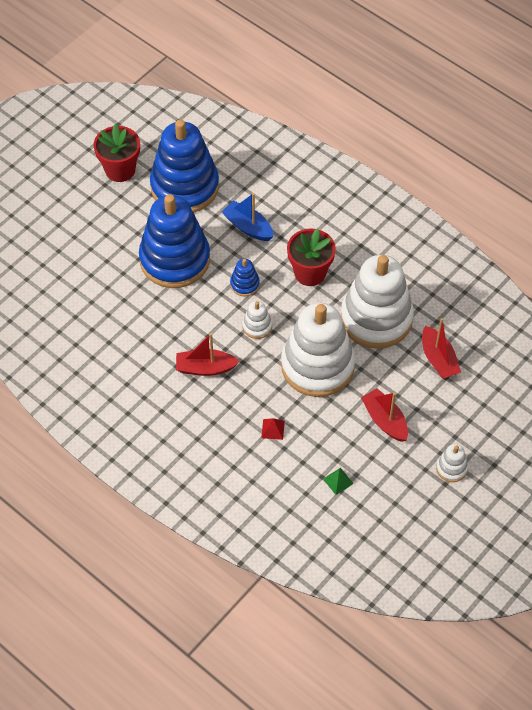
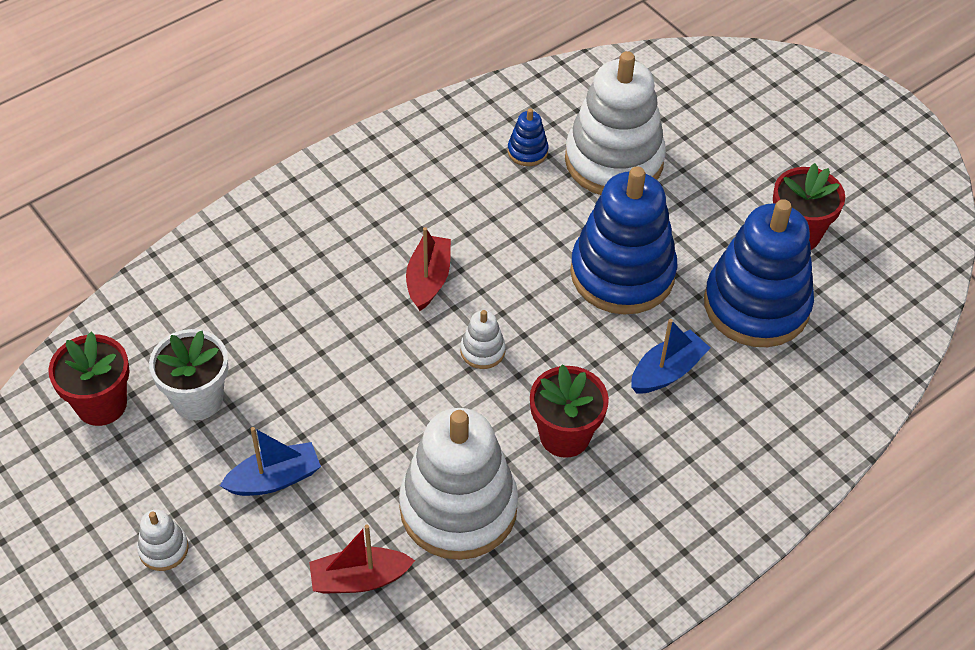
camera: 100 degrees right, 5 degrees down
blue stacking toy [230,259,260,296] -> blue stacking toy moved to [508,108,548,166]
red pyramid [261,418,285,440] -> none
white stacking toy [281,303,355,397] -> white stacking toy moved to [565,51,666,195]
green pyramid [323,468,354,495] -> white flower pot [149,329,228,420]
red boat [361,388,408,442] -> blue boat [220,427,321,496]
none -> red flower pot [48,332,130,426]

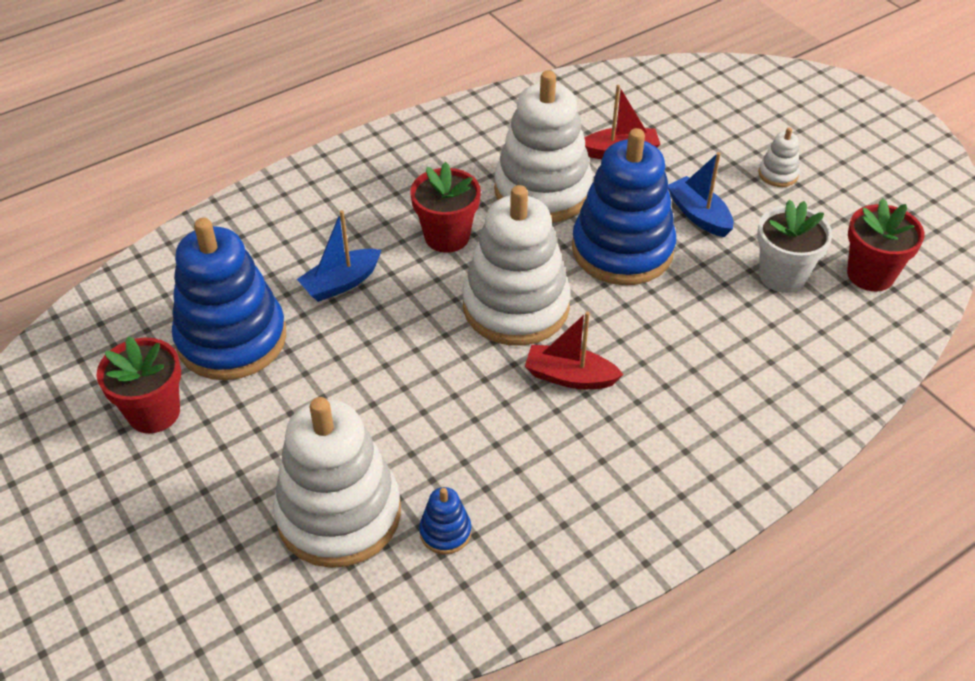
camera: 175 degrees left, 5 degrees down
blue boat [220,427,321,496] -> blue boat turned 75 degrees clockwise [668,152,733,237]
red boat [406,227,451,311] -> red boat turned 90 degrees clockwise [525,311,624,389]
white stacking toy [460,310,506,369] -> white stacking toy [462,185,571,346], size x2.43
blue stacking toy [570,166,677,315] -> blue stacking toy moved to [572,128,676,285]

